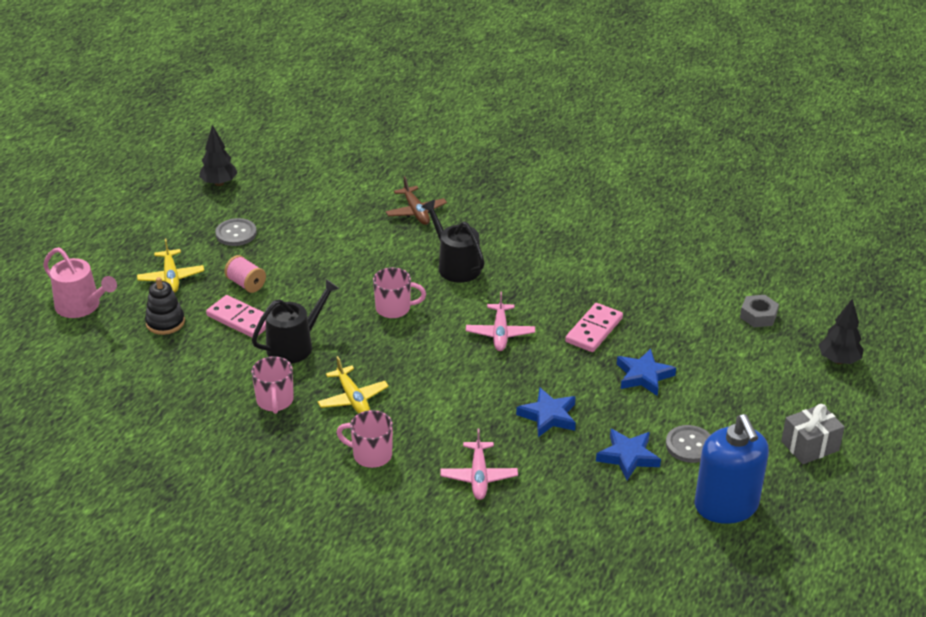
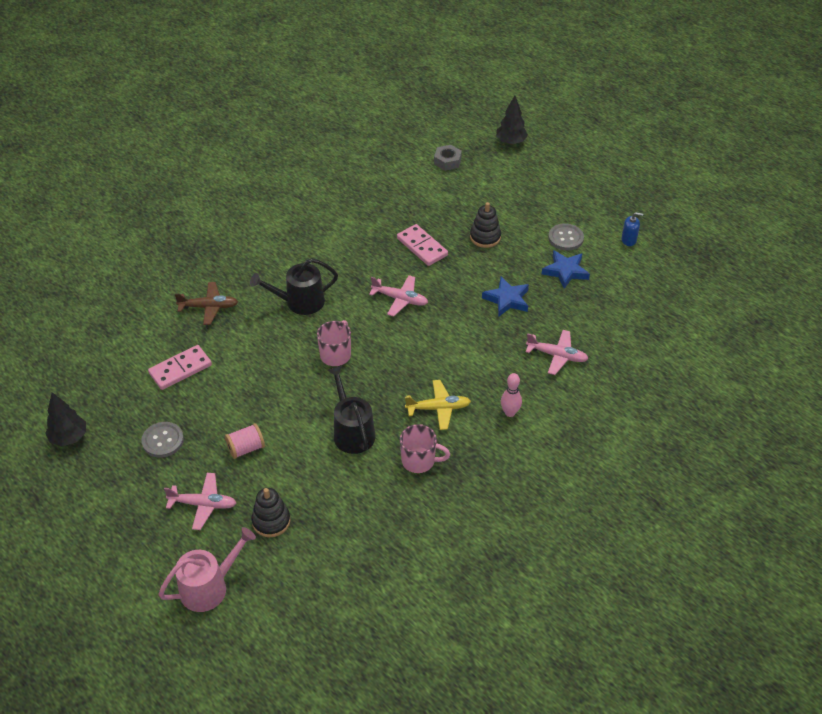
camera: 70 degrees left, 10 degrees up
yellow plane [137,239,204,293] -> pink plane [164,473,236,530]
pink domino [206,295,266,338] -> pink domino moved to [148,345,212,390]
pink mug [336,410,393,468] -> pink bowling pin [501,373,522,417]
blue star [617,349,676,396] -> black stacking toy [470,202,501,248]
blue soap dispenser [695,414,769,524] -> blue soap dispenser [621,212,643,246], size x0.41
grey gift [781,404,845,464] -> none

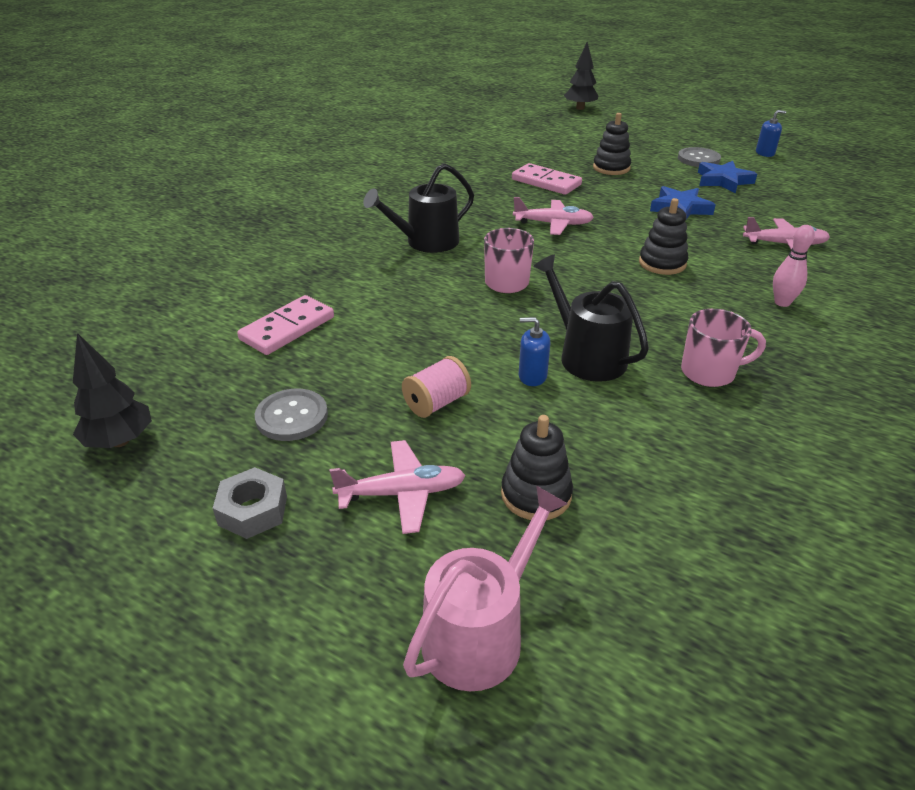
camera: 15 degrees left, 10 degrees down
brown plane [174,282,238,325] -> none
yellow plane [405,380,471,430] -> none
grey nut [434,145,462,171] -> grey nut moved to [213,467,287,539]
none -> blue soap dispenser [519,317,550,386]
none -> black stacking toy [639,198,688,275]

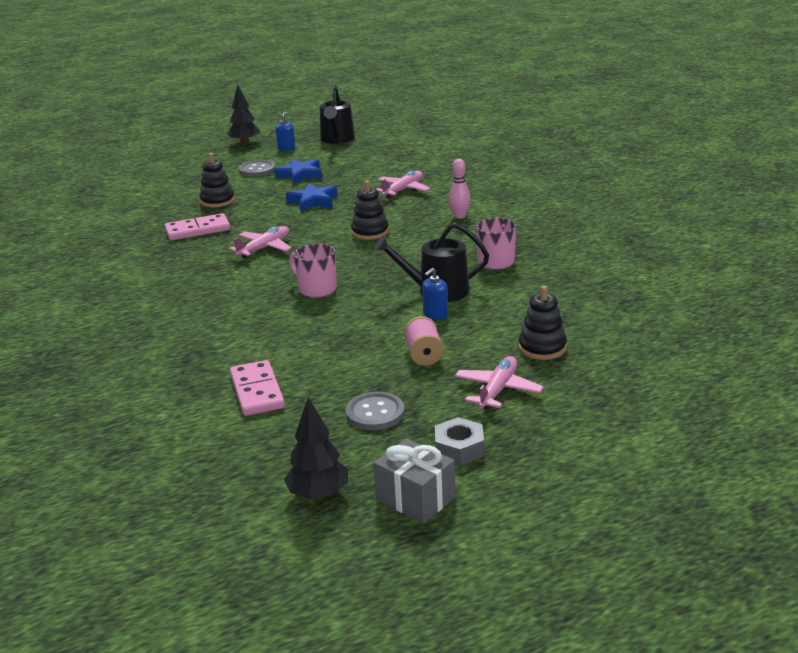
camera: 55 degrees left, 10 degrees down
black watering can [363,163,474,253] -> black watering can moved to [320,85,355,144]
pink watering can [403,485,568,691] -> none
black tree [564,42,598,110] -> black tree moved to [227,85,260,145]
none -> grey gift [373,439,455,523]

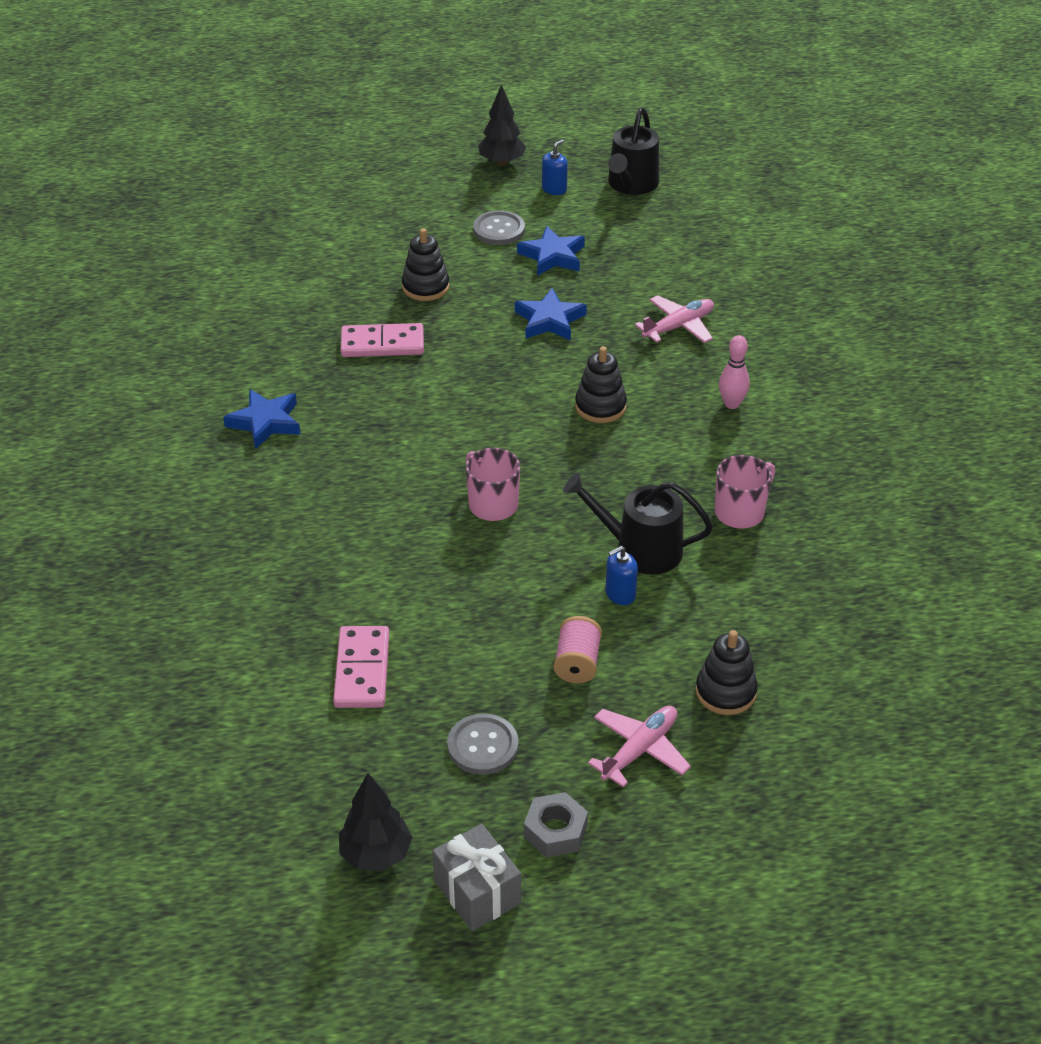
camera: 15 degrees right, 15 degrees up
pink plane [229,226,292,258] -> none
none -> blue star [223,389,301,449]

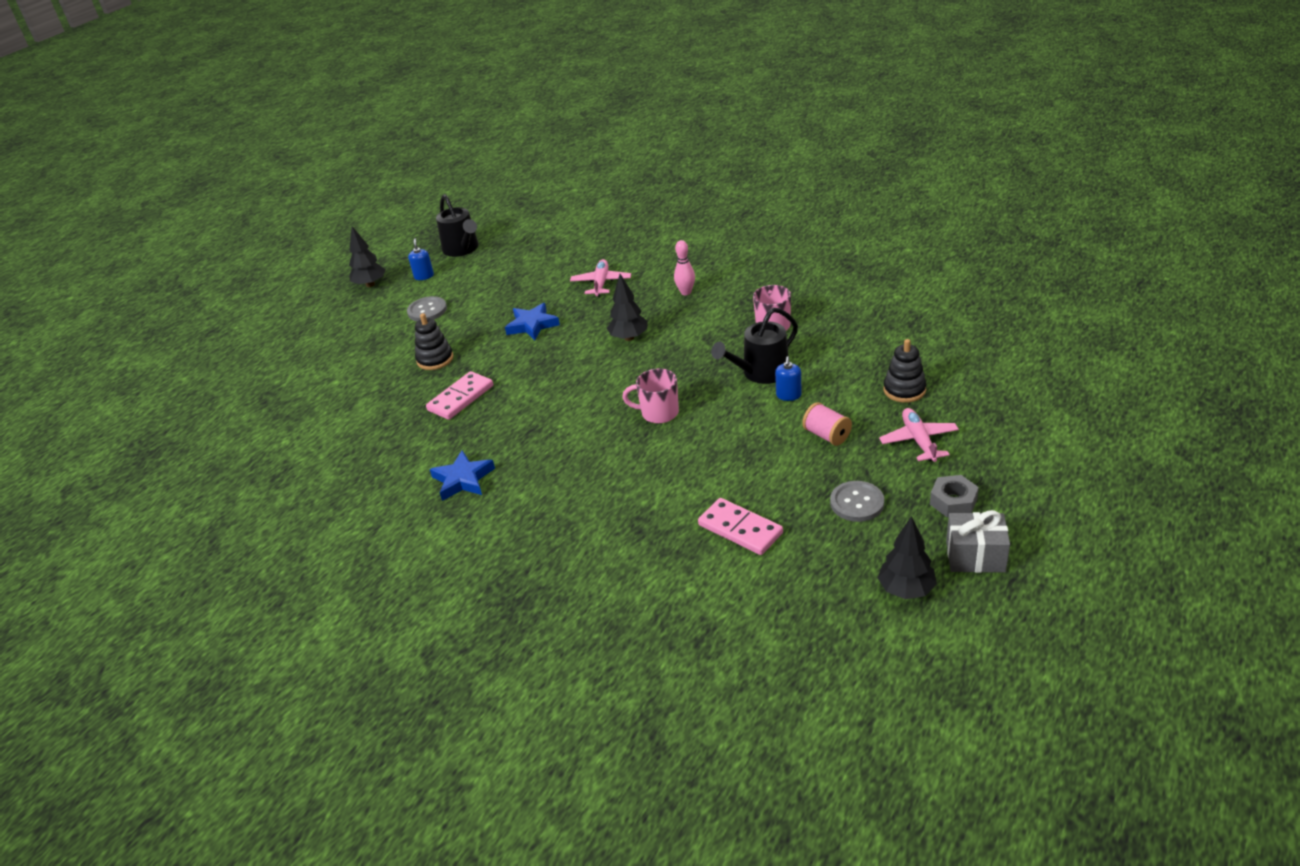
camera: 45 degrees left, 5 degrees down
blue star [517,226,585,276] -> none
black stacking toy [575,346,627,423] -> black tree [607,274,647,341]

